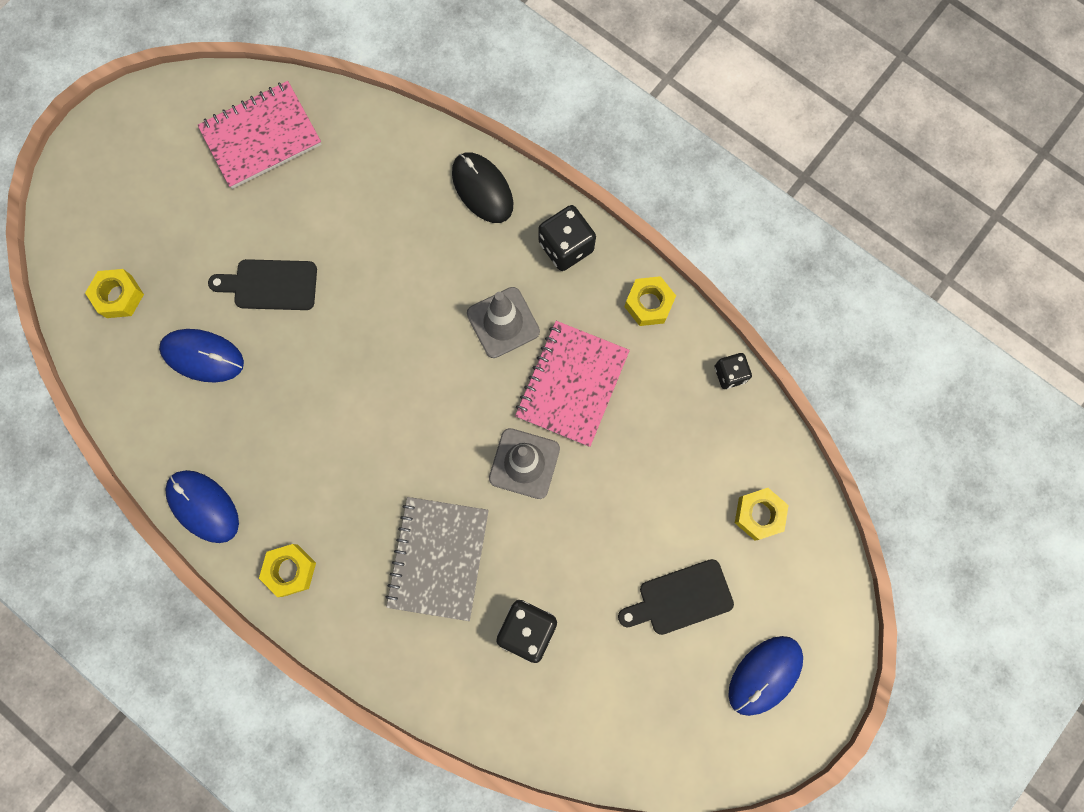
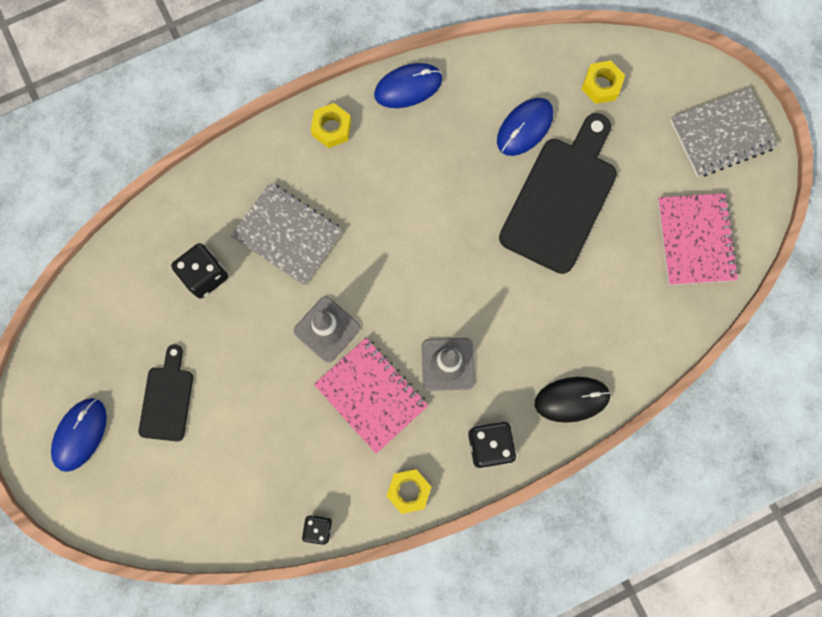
camera: 115 degrees right, 0 degrees up
black cutting board [208,259,317,310] -> black cutting board [499,113,617,274], size x1.84
blue mouse [728,636,803,716] -> blue mouse turned 45 degrees clockwise [51,398,107,472]
yellow nut [735,488,789,540] -> none
none -> grey notebook [670,88,779,177]

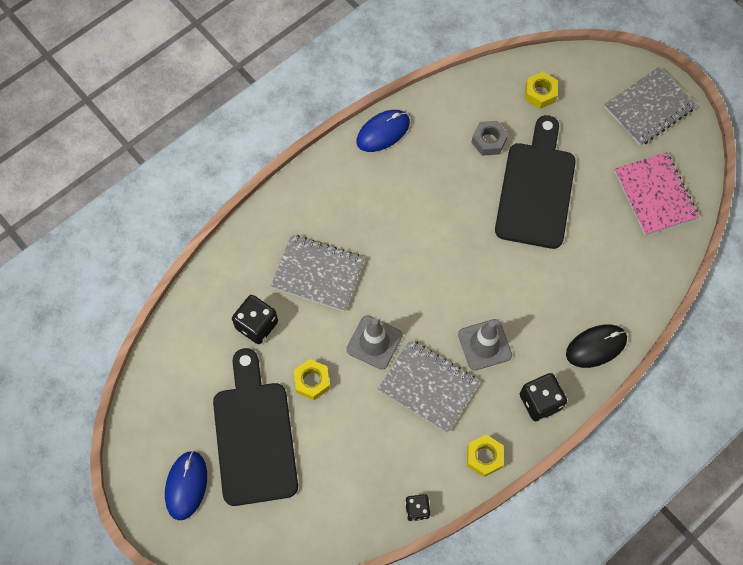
camera: 15 degrees left, 10 degrees down
black cutting board [138,344,193,442] -> black cutting board [213,348,298,506], size x1.84
yellow nut [311,103,351,148] -> yellow nut moved to [294,359,330,400]
pink notebook [314,338,428,454] -> grey notebook [378,340,480,433]
blue mouse [497,98,553,156] -> grey nut [471,121,508,156]

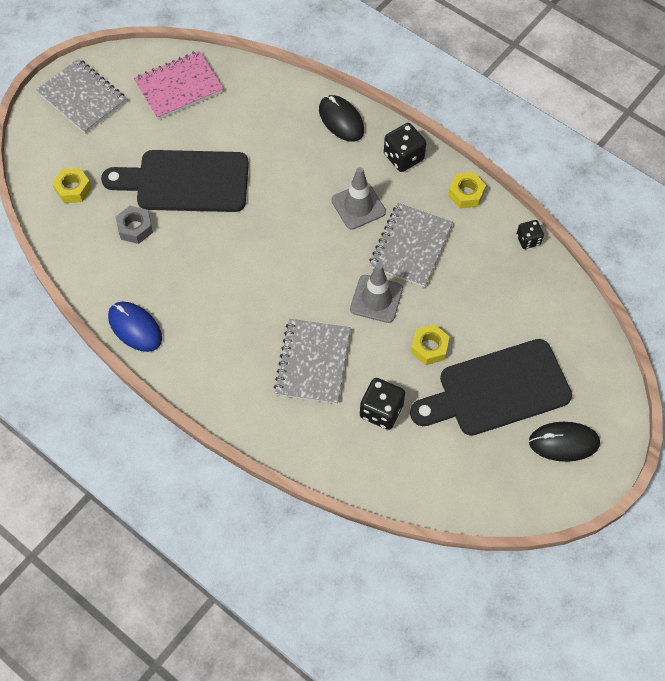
camera: 100 degrees left, 5 degrees down
blue mouse [165,450,207,520] -> black mouse [529,422,600,462]

